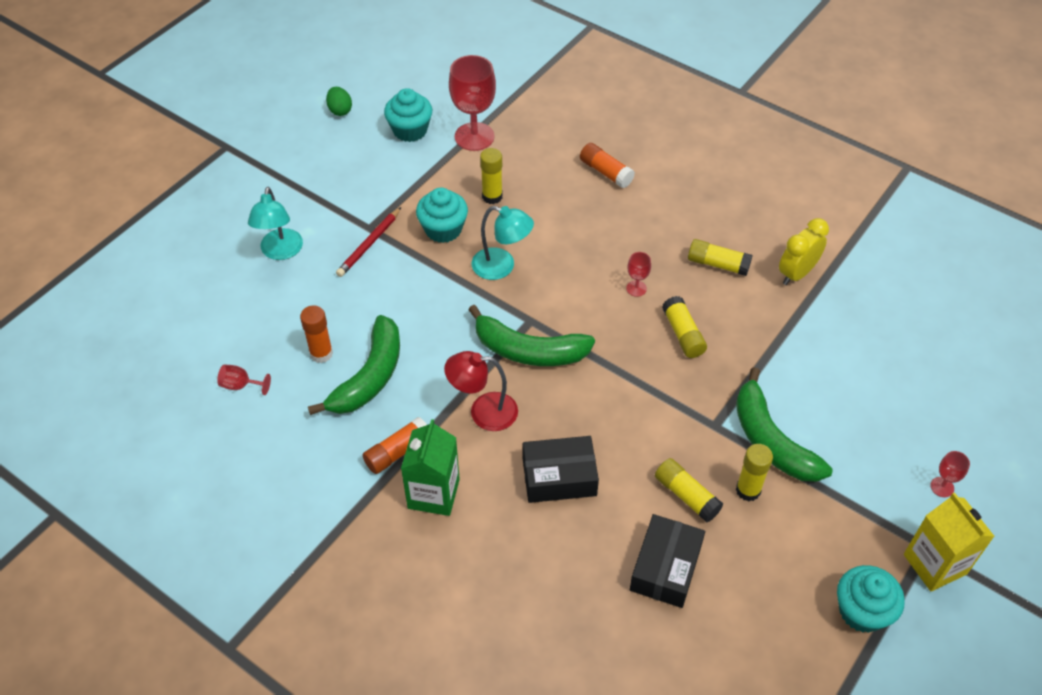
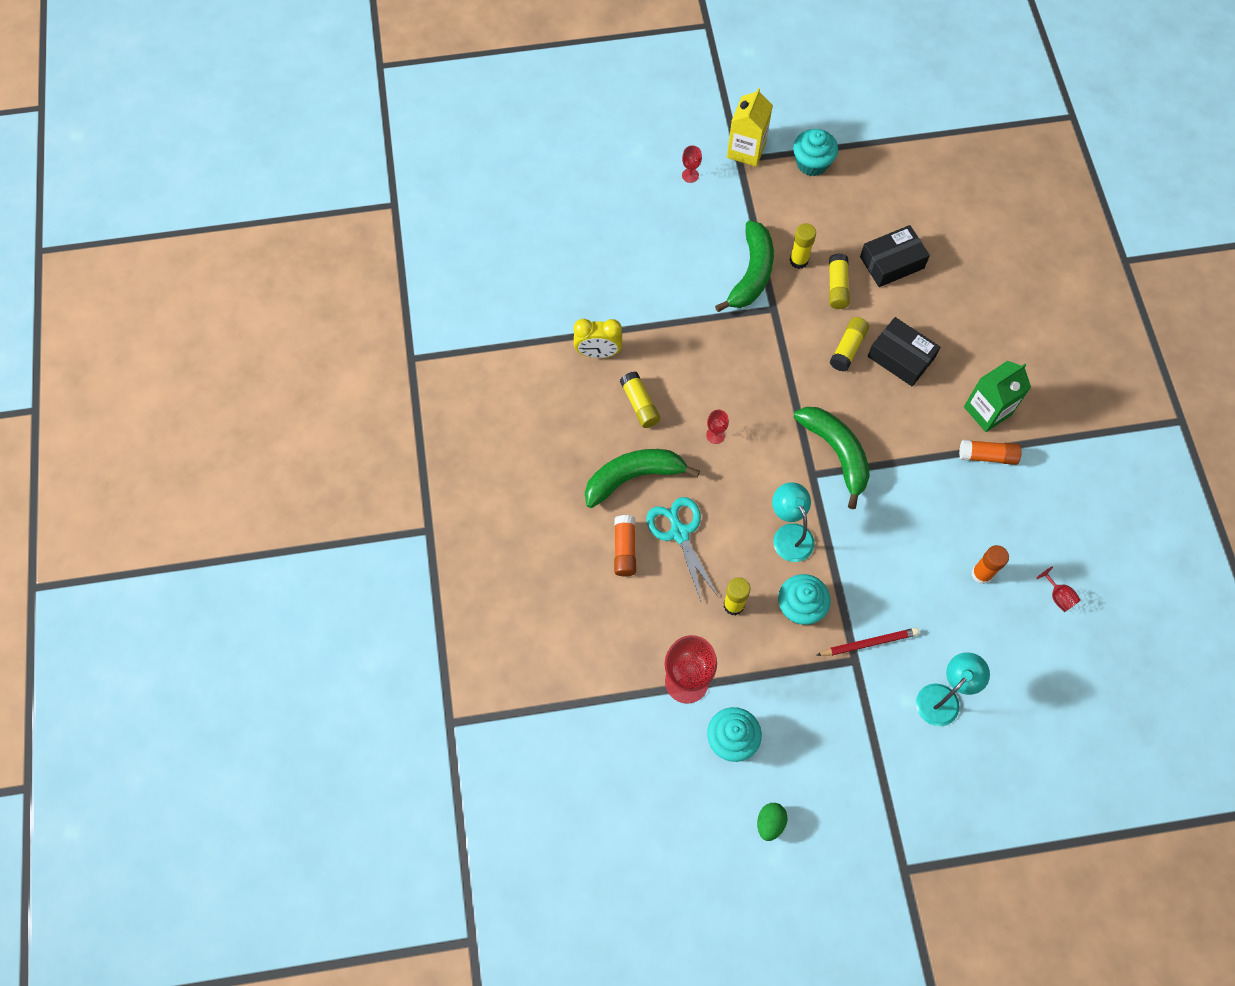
camera: 135 degrees left, 15 degrees up
green banana [308,315,400,415] -> green banana moved to [585,449,700,508]
red lamp [444,351,518,431] -> none
yellow glue stick [662,296,707,358] -> yellow glue stick moved to [830,317,869,371]
none -> turquoise scissors [647,497,718,603]

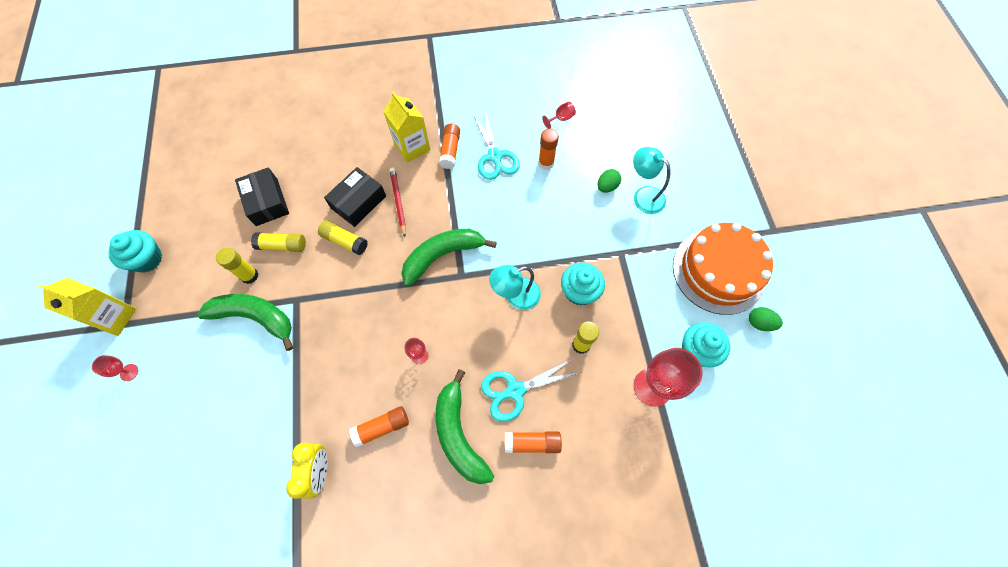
camera: 90 degrees left, 0 degrees up
yellow glue stick [620,371,660,428] -> orange glue stick [349,406,409,447]
red pencil [816,628,919,656] -> red pencil moved to [389,168,406,237]
green carton [964,361,1031,432] -> yellow carton [383,92,430,163]
none -> turquoise scissors [473,110,520,180]
none -> green egg [598,169,621,193]
none -> orange cake [673,223,773,315]

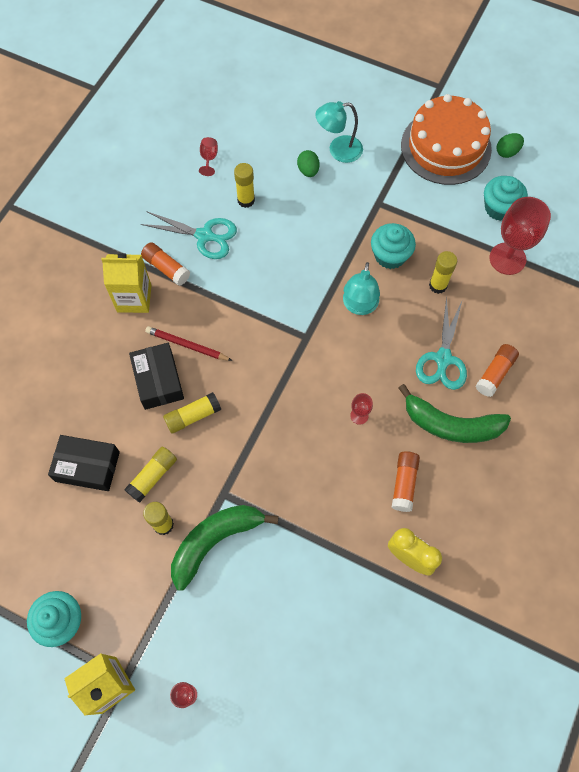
camera: 55 degrees left, 0 degrees up
green banana [401,229,497,286] -> none
orange glue stick [538,129,559,170] -> yellow glue stick [234,163,255,208]

